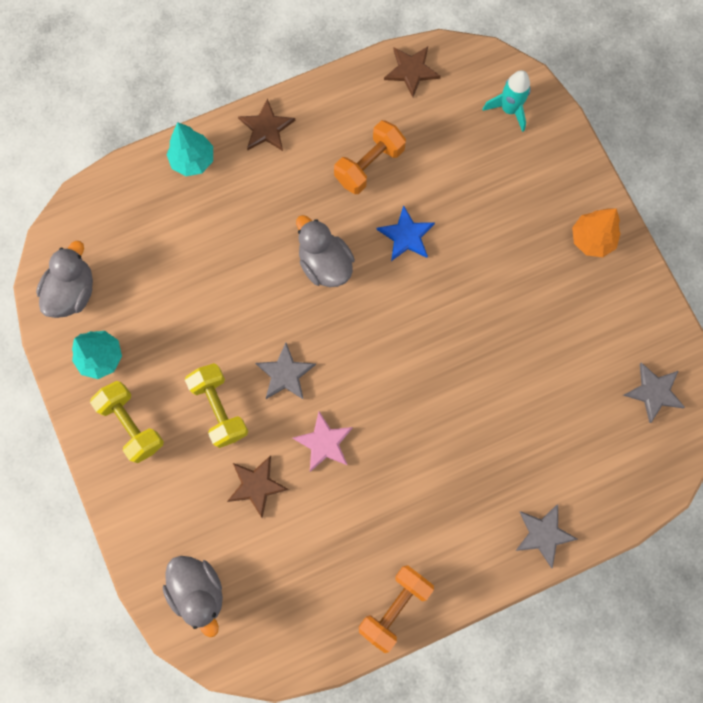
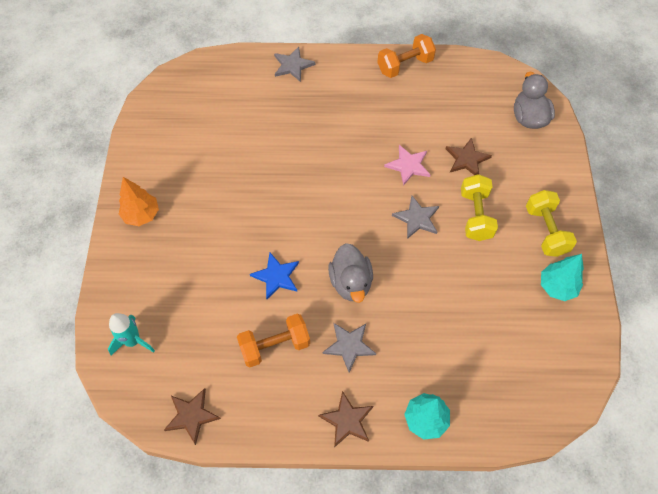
camera: 155 degrees left, 15 degrees down
grey duck [36,241,93,318] -> none
grey star [623,362,685,423] -> grey star moved to [323,323,376,373]

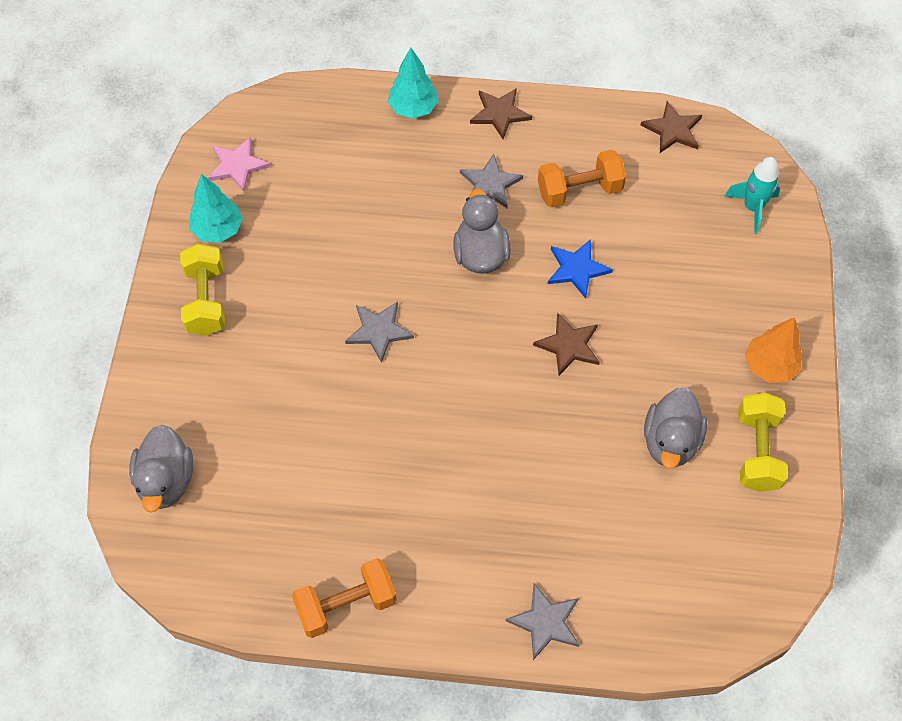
camera: 175 degrees left, 0 degrees up
pink star [384,145,431,186] -> pink star moved to [207,137,271,192]
brown star [446,138,492,175] -> brown star moved to [533,313,600,376]
yellow dumbbell [461,174,498,241] -> yellow dumbbell moved to [738,393,788,492]
none -> grey duck [644,388,707,469]

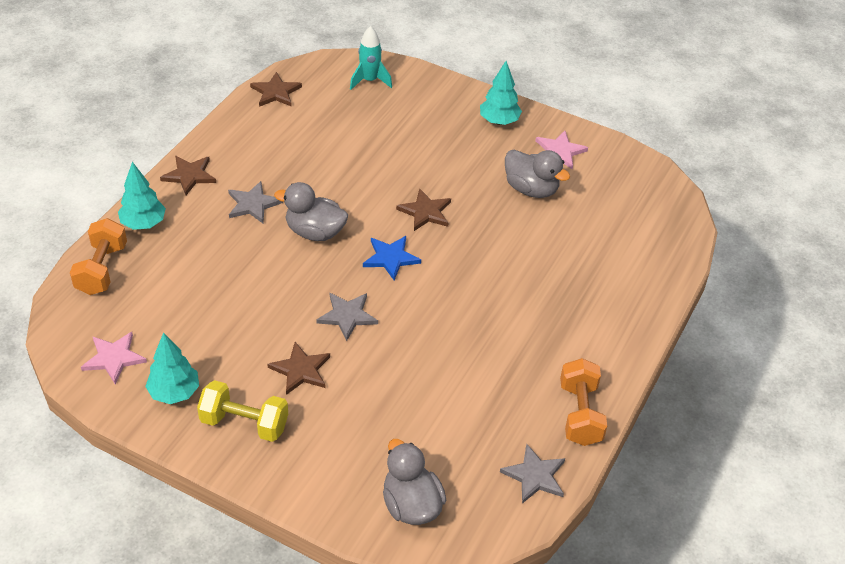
camera: 70 degrees left, 15 degrees down
grey duck [129,425,193,513] -> grey duck turned 135 degrees counterclockwise [383,439,447,525]
grey star [506,583,579,660] -> grey star moved to [500,444,565,504]
orange dumbbell [538,150,626,207] -> orange dumbbell moved to [70,218,127,295]
blue star [548,239,613,299] -> blue star moved to [363,236,421,281]
yellow dumbbell [738,393,788,492] -> pink star [535,131,588,170]
orange tree [745,317,802,383] -> turquoise tree [480,61,522,125]
none -> brown star [267,342,330,395]

